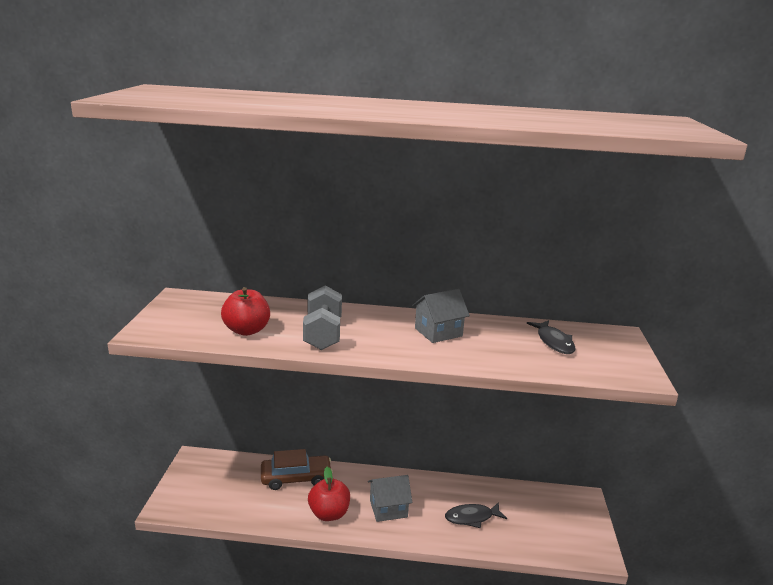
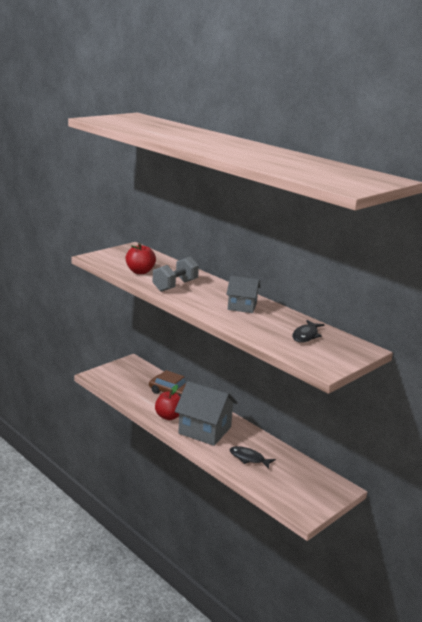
camera: 40 degrees right, 0 degrees up
grey house [368,475,412,522] -> grey house [175,381,238,446], size x1.73

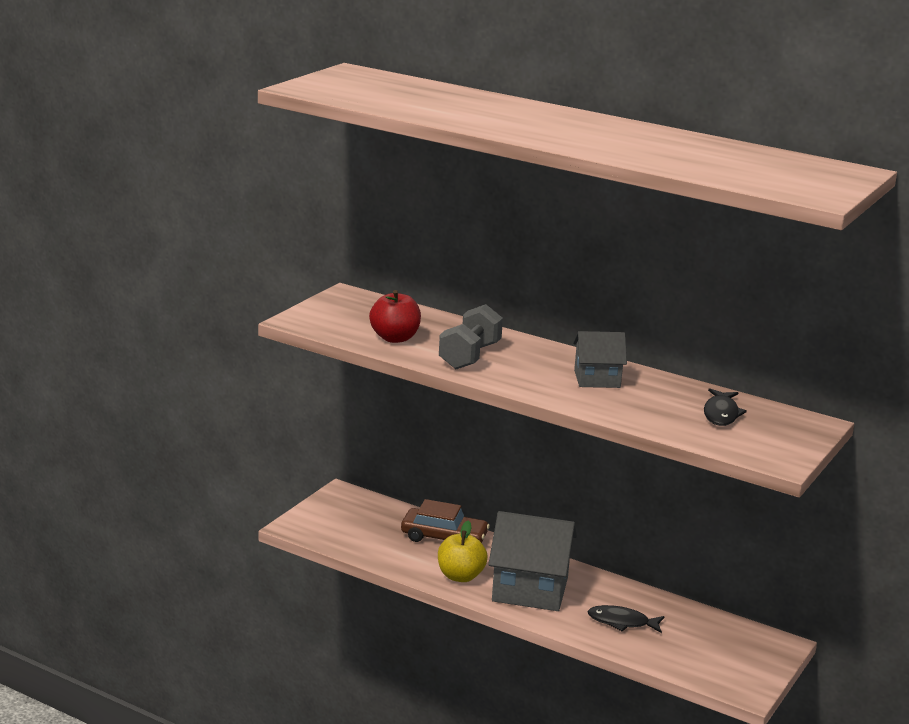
camera: 15 degrees left, 0 degrees up
red apple [155,385,180,420] -> yellow apple [438,521,488,582]

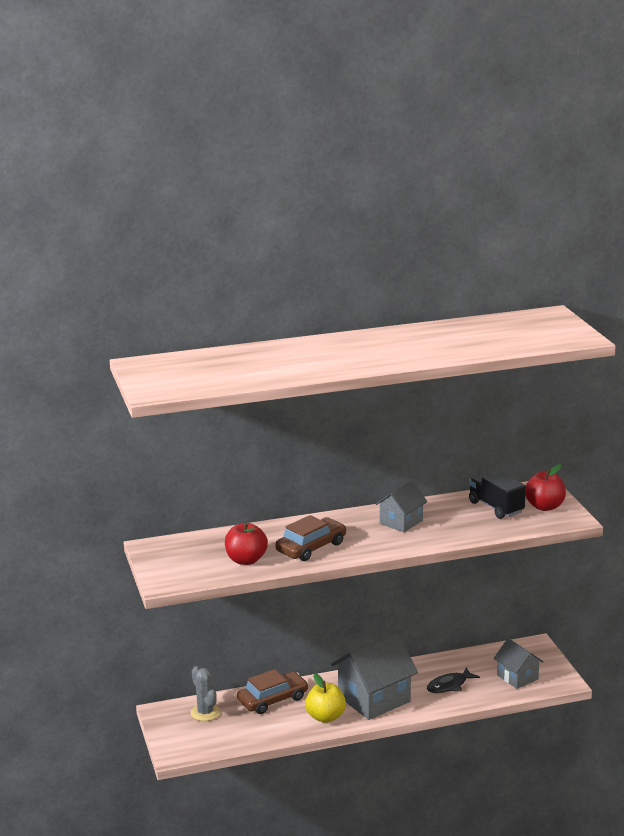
camera: 45 degrees left, 0 degrees up
grey dumbbell [439,304,503,369] -> brown car [275,515,346,561]
black fish [704,388,747,426] -> black truck [469,472,526,519]
none -> grey cactus [191,666,221,721]
none -> grey house [494,638,543,689]
none -> red apple [525,464,566,511]

